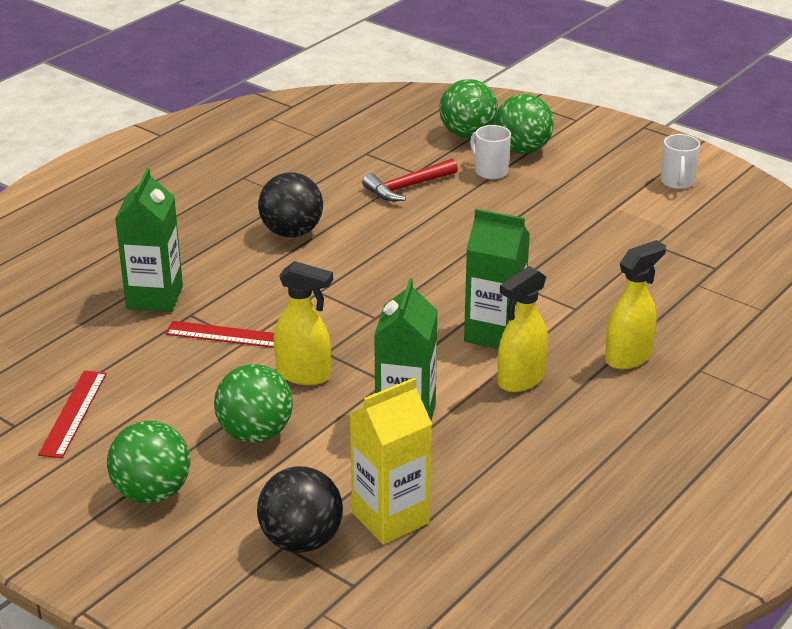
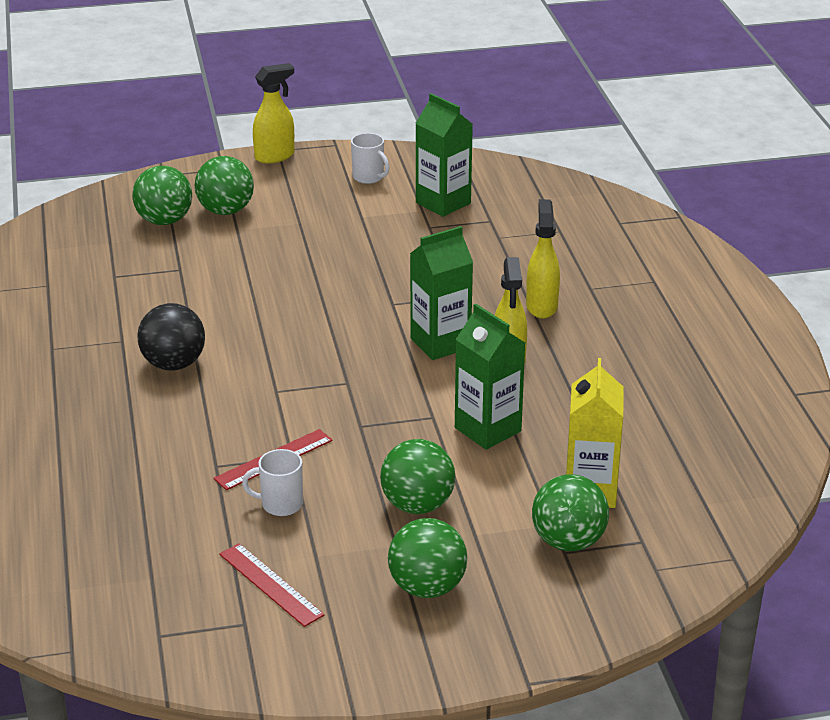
camera: 50 degrees left, 0 degrees up
green carton [115,168,183,312] -> green carton moved to [415,93,473,217]
black ball [257,466,343,553] -> green ball [532,474,609,551]
yellow spray bottle [274,261,333,385] -> yellow spray bottle moved to [253,63,294,163]
red hammer [362,159,458,201] -> none
white mug [470,125,511,179] -> white mug moved to [242,449,303,516]

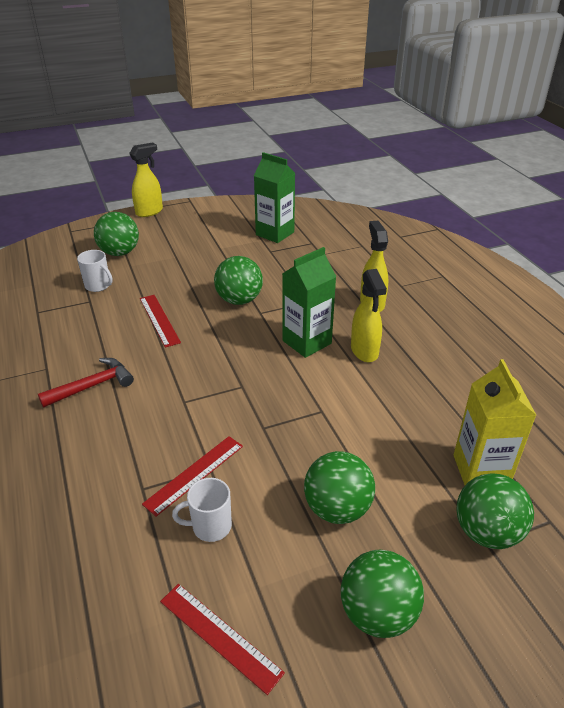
camera: 10 degrees left, 5 degrees up
green ball [132,166,192,225] -> green ball moved to [214,256,263,305]
black ball [137,303,205,371] -> red hammer [38,358,134,408]
white mug [351,133,389,184] -> white mug moved to [77,250,113,292]
green carton [455,304,525,450] -> none
none -> red ruler [140,295,181,348]

